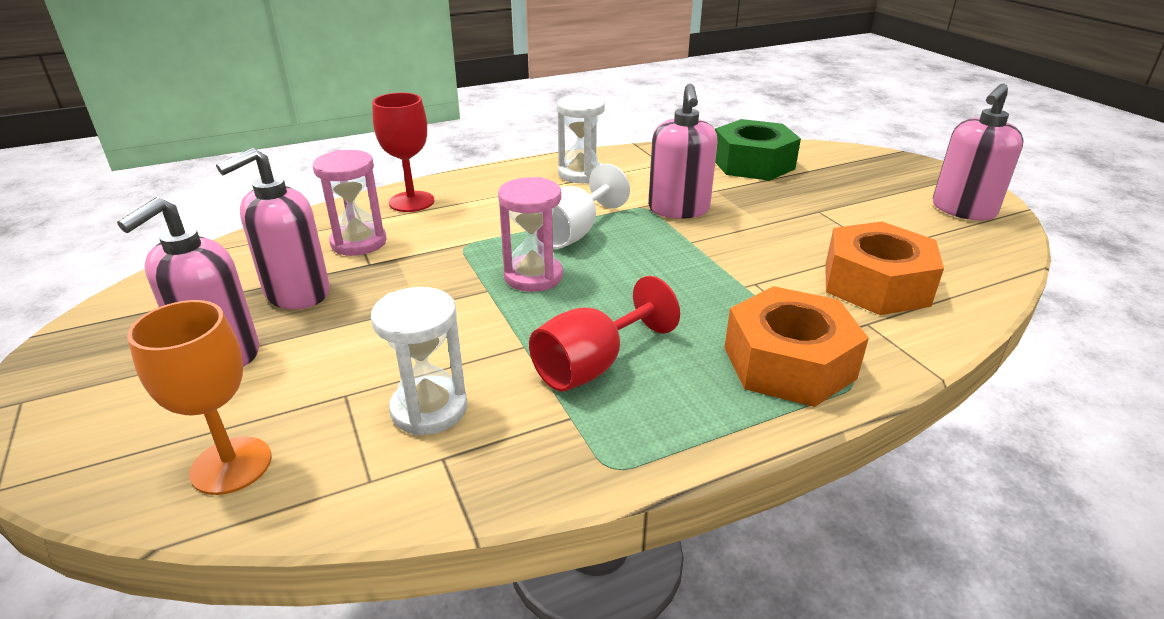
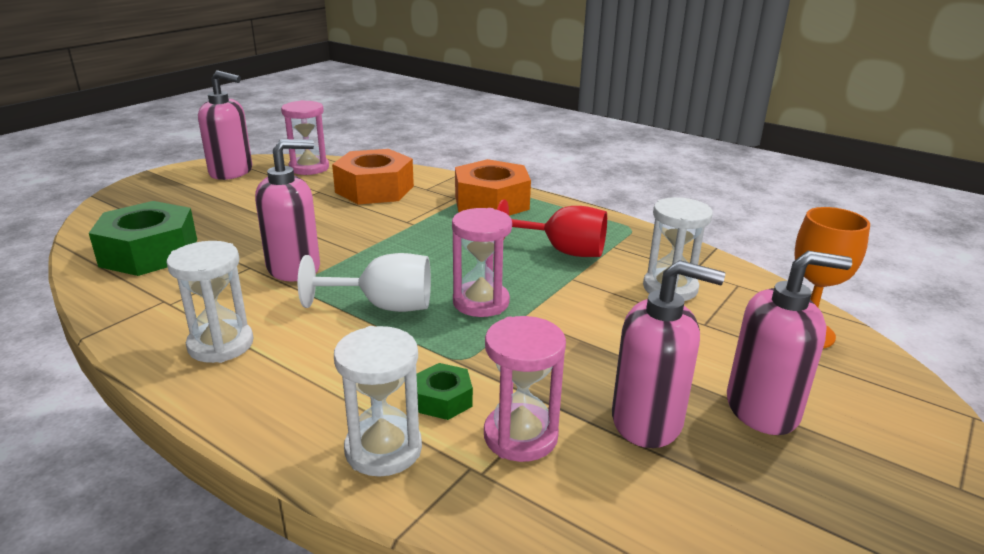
camera: 120 degrees left, 5 degrees down
red goblet [372,93,434,212] -> white hourglass [334,326,422,477]
none -> pink hourglass [281,100,329,175]
none -> green nut [417,363,473,420]

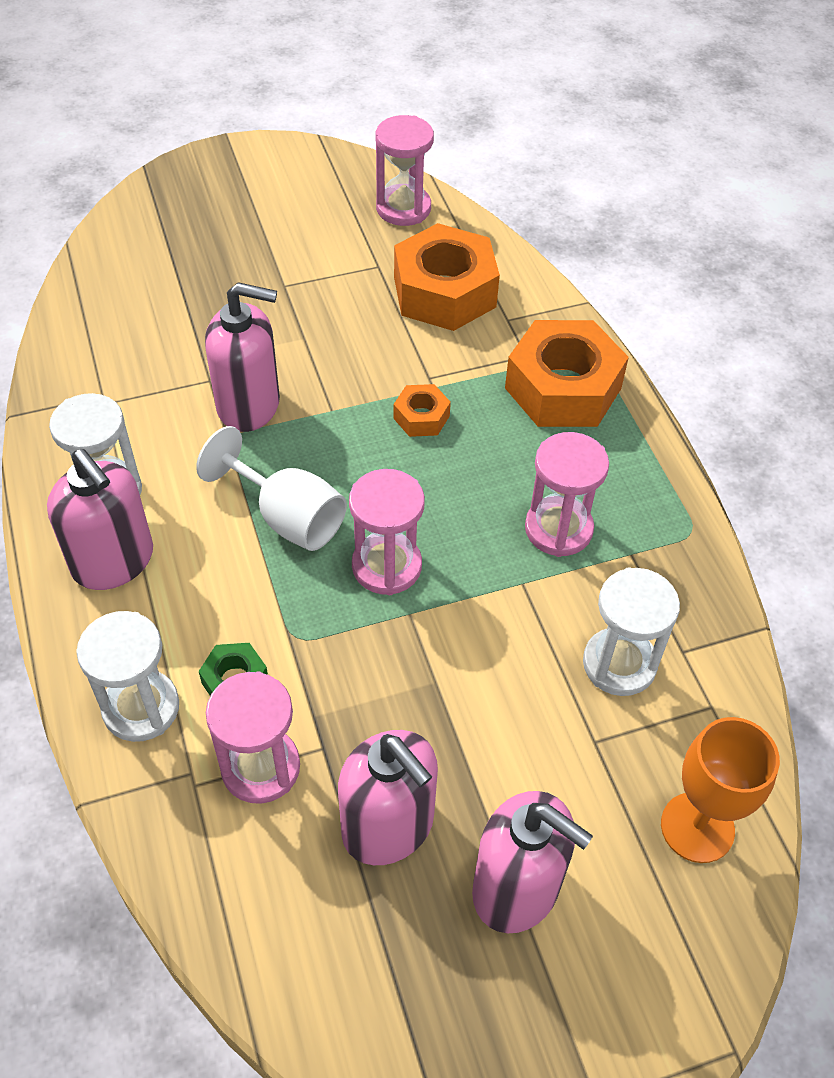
camera: 35 degrees right, 25 degrees up
green nut [89,201,197,276] -> none
pink soap dispenser [198,70,252,180] -> pink soap dispenser moved to [47,449,153,590]
red goblet [497,199,607,257] -> pink hourglass [525,432,609,557]
none -> orange nut [394,384,451,437]

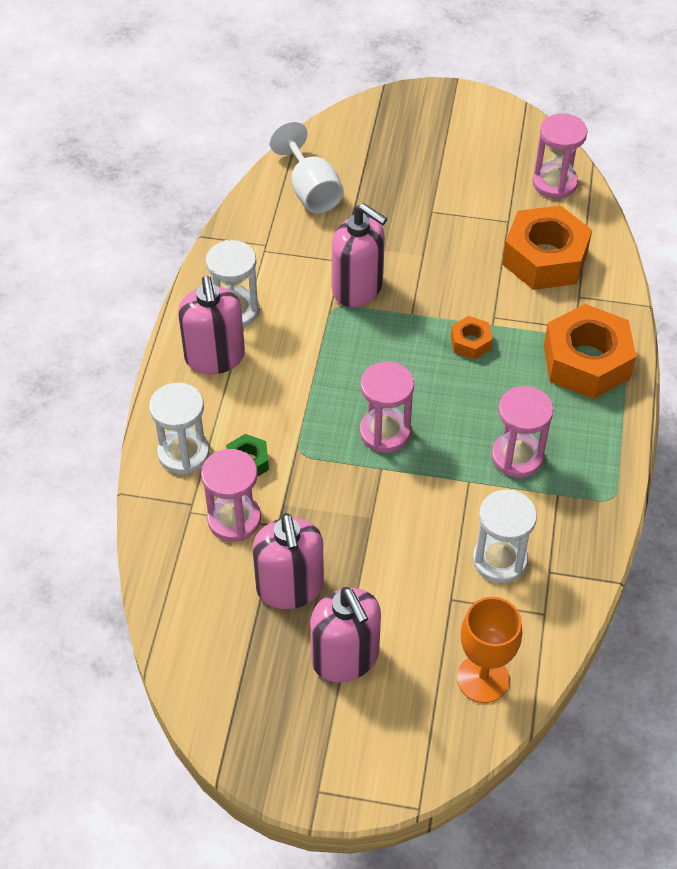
camera: 30 degrees right, 0 degrees up
white goblet [196,426,347,551] -> white goblet moved to [269,121,344,213]

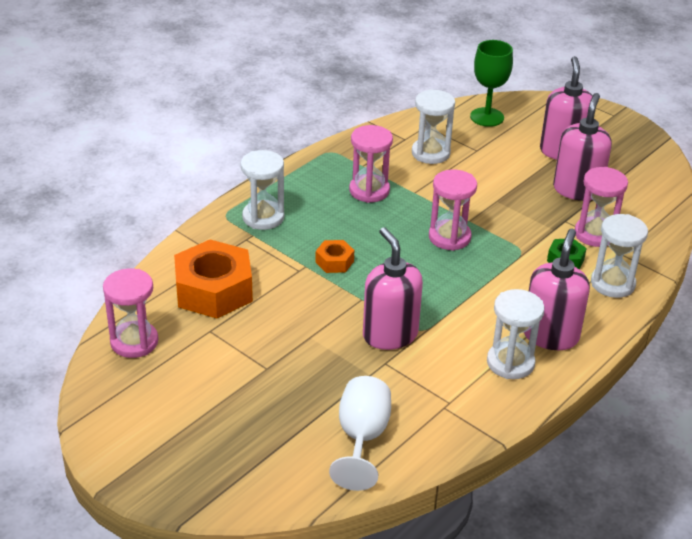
camera: 150 degrees left, 15 degrees down
orange goblet [457,597,522,703] -> green goblet [470,40,513,127]
orange nut [544,304,636,399] -> white hourglass [241,150,284,230]

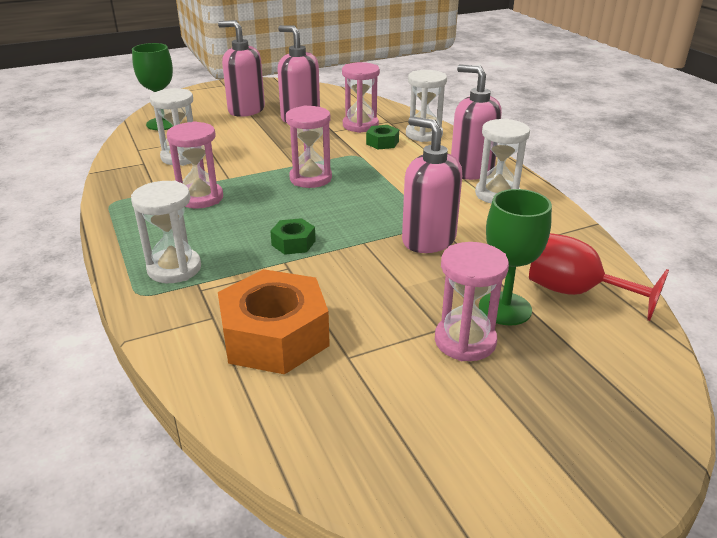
camera: 65 degrees left, 5 degrees down
pink hourglass [103,268,158,358] -> pink hourglass moved to [435,242,509,361]
orange nut [315,240,354,273] -> green nut [270,218,316,255]
white goblet [329,376,391,491] -> red goblet [529,233,669,321]
pink soap dispenser [363,227,423,350] -> pink soap dispenser turned 45 degrees clockwise [402,116,462,253]
none -> green goblet [479,189,552,325]

